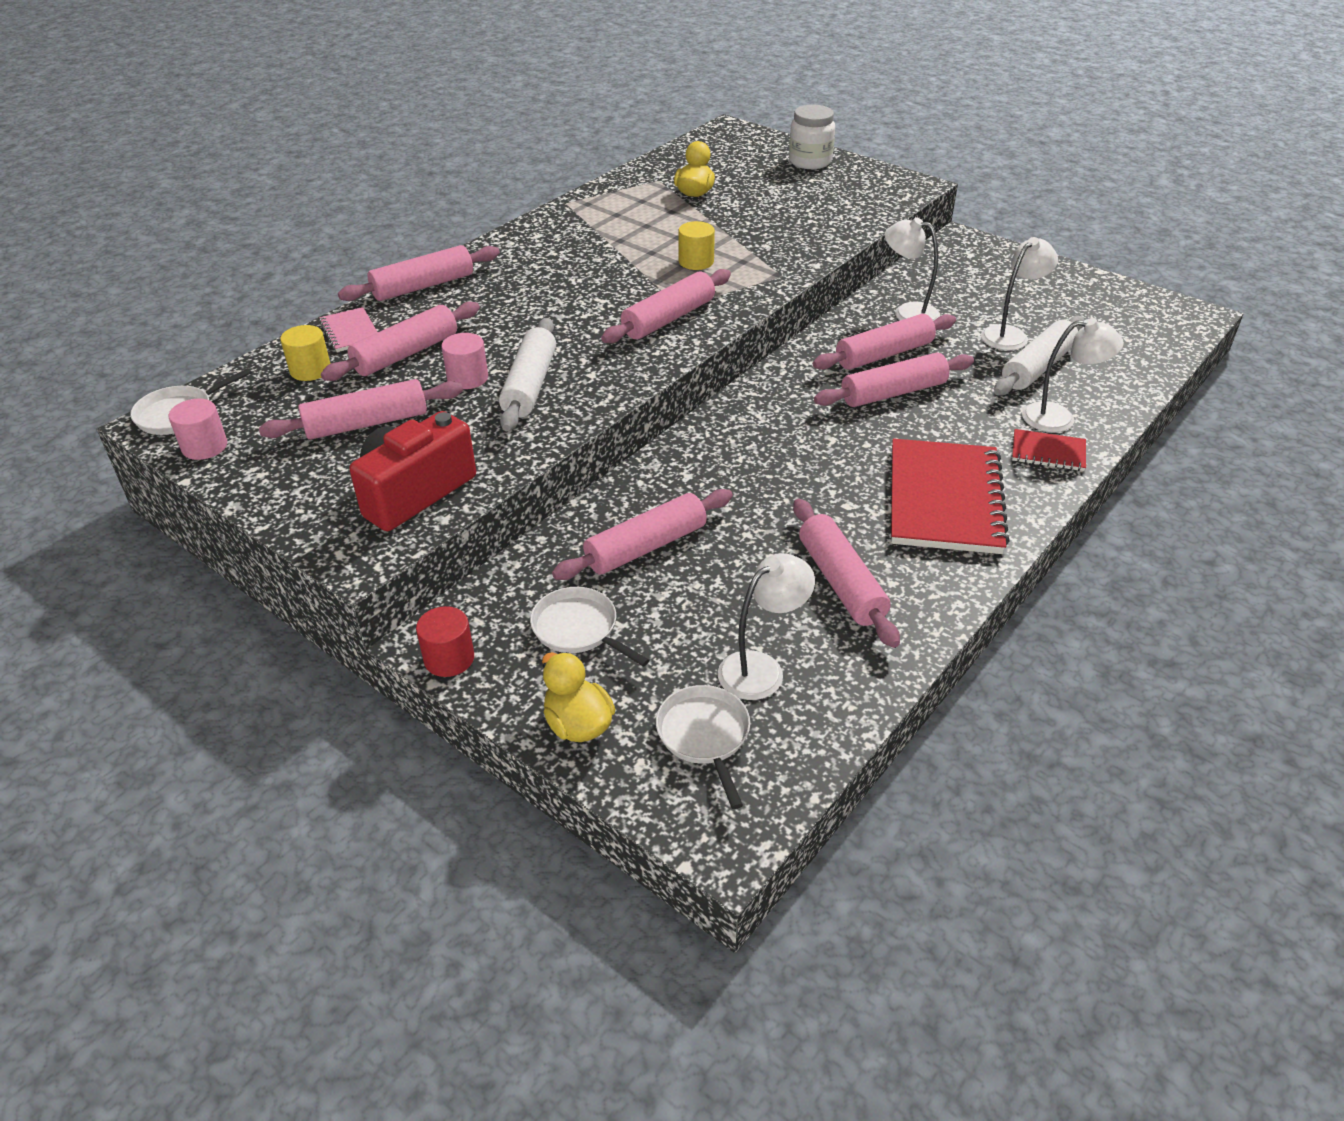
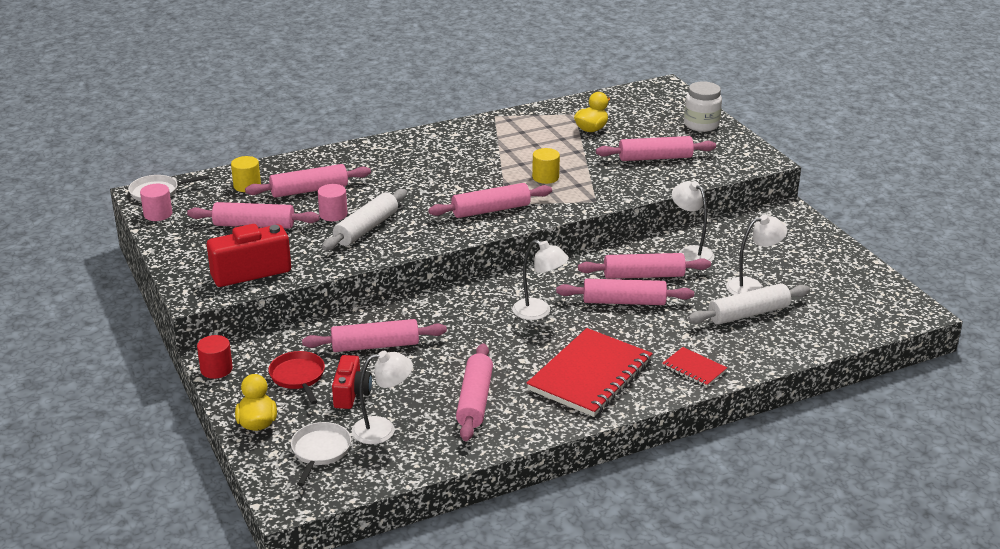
camera: 25 degrees right, 10 degrees down
pink notebook [319,307,377,352] -> none
pink rolling pin [338,245,500,301] -> pink rolling pin moved to [596,136,716,161]
white pan [530,587,650,667] -> red pan [268,351,325,404]
white lamp [1022,318,1124,432] -> white lamp moved to [512,240,569,320]
none -> red camera [332,355,372,409]

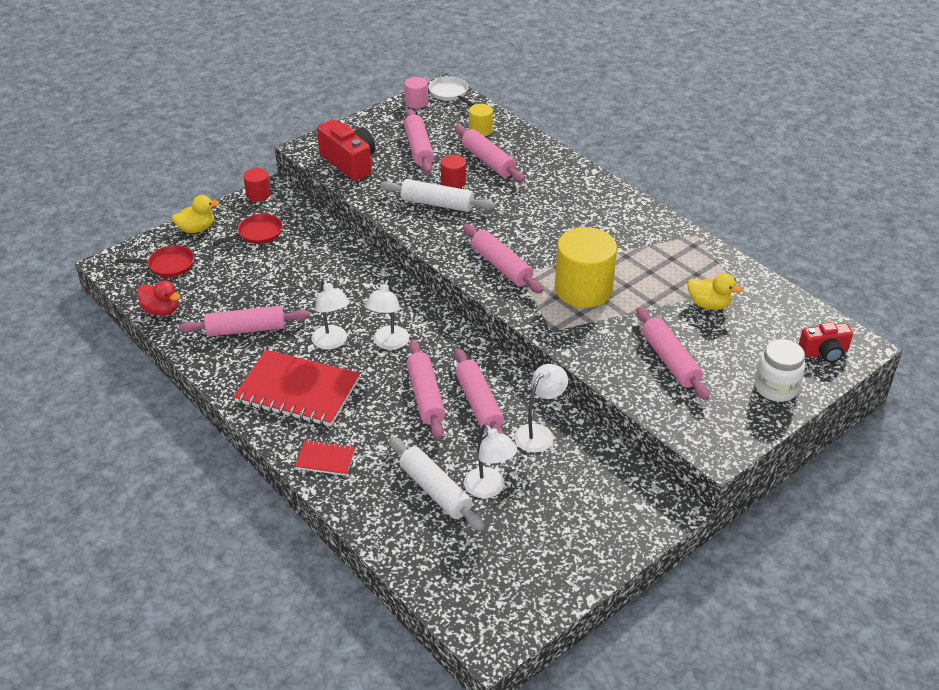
camera: 75 degrees right, 10 degrees up
white pan [291,422,351,486] -> red pan [116,245,194,277]
pink rolling pin [302,319,447,352] -> none
pink cylinder [318,184,348,221] -> red cylinder [441,155,466,188]
red camera [332,355,372,409] -> red camera moved to [799,322,853,363]
white lamp [352,351,413,444] -> white lamp moved to [311,279,350,350]
yellow cylinder [532,148,560,184] -> yellow cylinder [555,227,617,308], size x2.06
red notebook [662,347,727,387] -> red notebook turned 75 degrees clockwise [295,439,355,476]
none -> red duck [137,281,181,316]

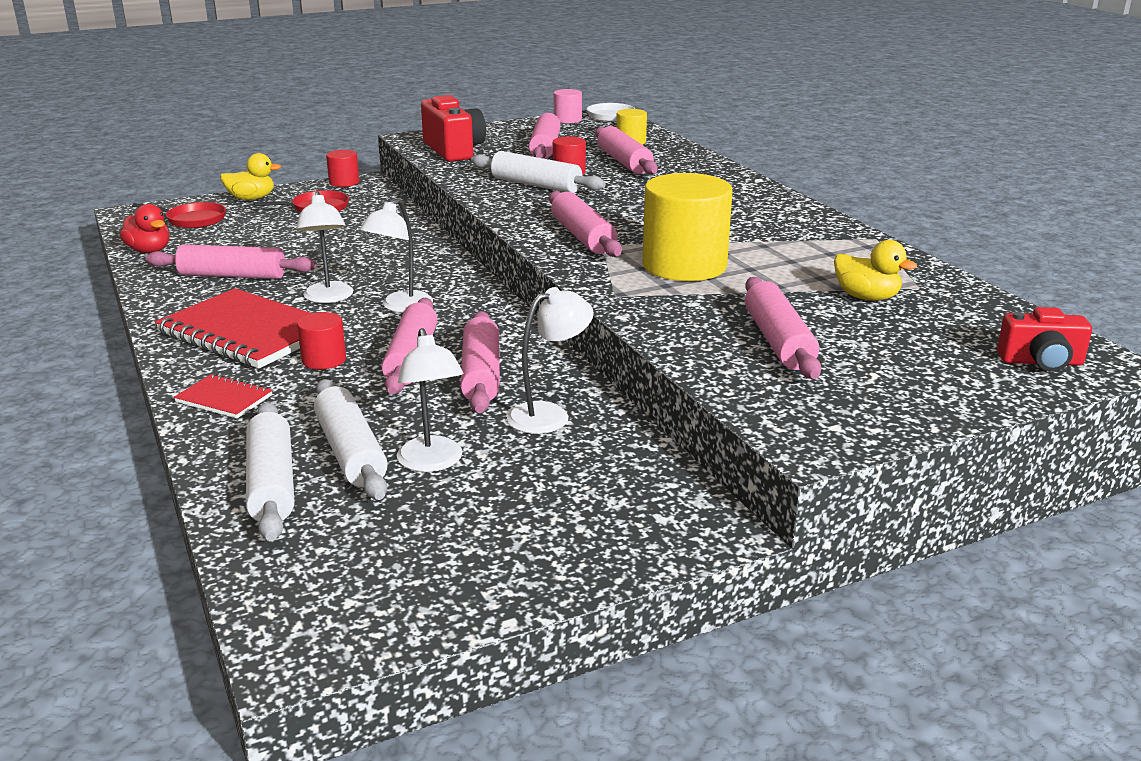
camera: 15 degrees right, 15 degrees down
white jar [755,339,805,402] -> none
none -> white rolling pin [246,402,294,541]
none -> red cylinder [297,312,346,369]

